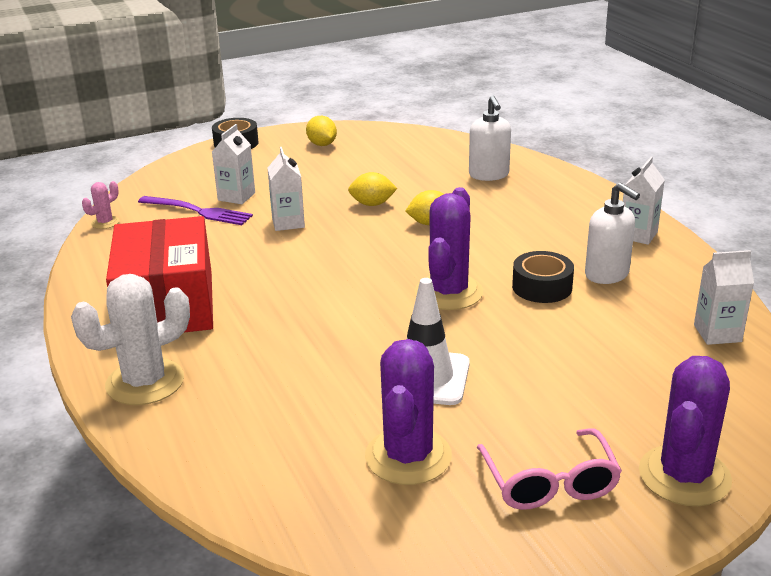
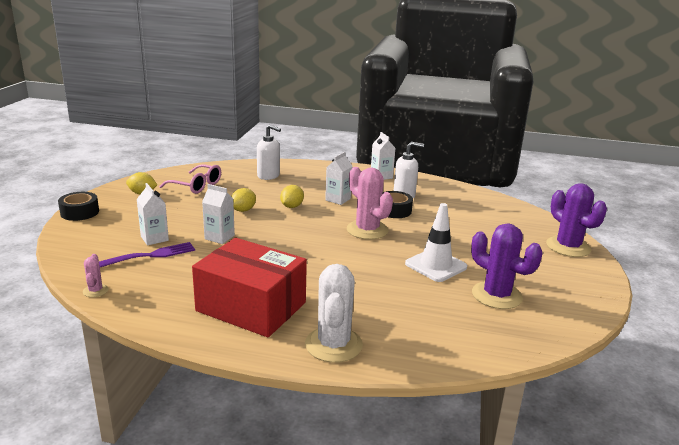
camera: 55 degrees left, 5 degrees down
purple cactus [415,187,483,310] -> pink cactus [347,167,393,240]
pink glasses [477,428,622,510] -> pink glasses moved to [159,164,221,194]
white carton [694,250,754,345] -> white carton moved to [325,152,352,205]

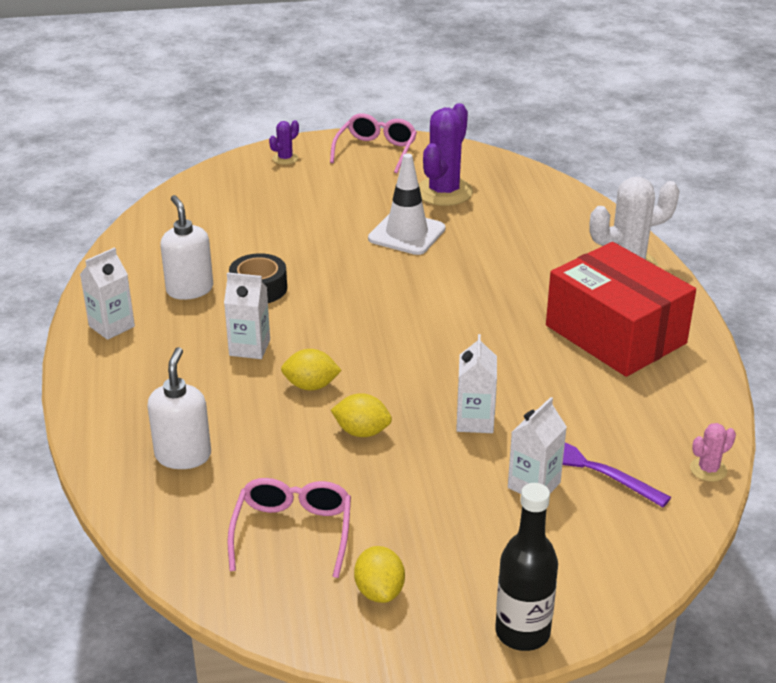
camera: 110 degrees left, 10 degrees up
black tape [58,192,99,221] -> black bottle [495,483,558,651]
red box [192,238,307,337] -> red box turned 45 degrees counterclockwise [546,242,696,377]
pink cactus [347,167,393,240] -> none
purple cactus [546,183,607,257] -> purple cactus [269,120,299,165], size x0.47
none -> pink glasses [330,114,417,173]

